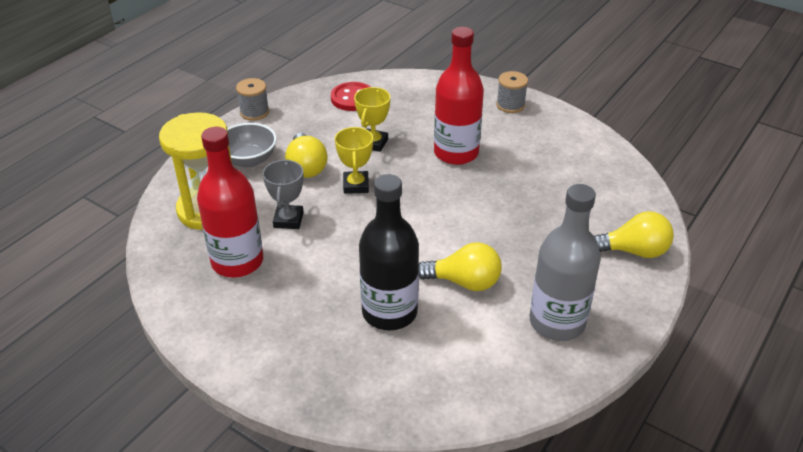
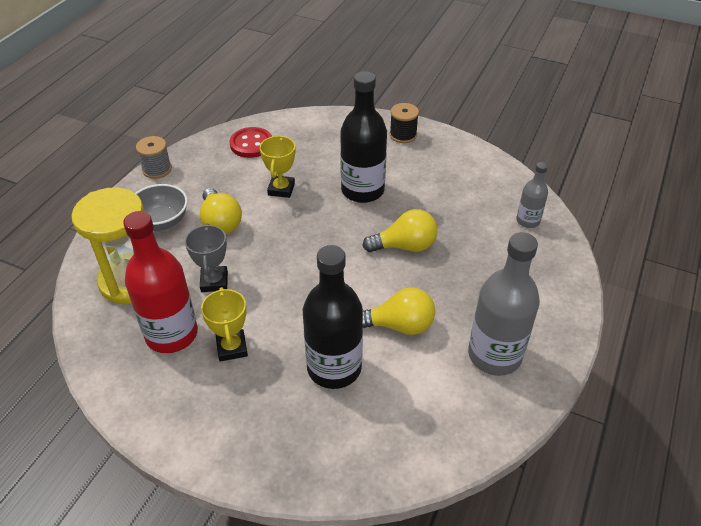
camera: 10 degrees left, 5 degrees up
yellow trophy [335,127,373,194] -> yellow trophy moved to [201,287,248,362]
red bottle [434,27,484,165] -> black bottle [340,71,387,203]
grey spool [496,71,528,113] -> black spool [390,103,419,143]
yellow light bulb [593,211,674,258] -> yellow light bulb moved to [362,209,438,252]
none -> grey bottle [516,162,548,228]

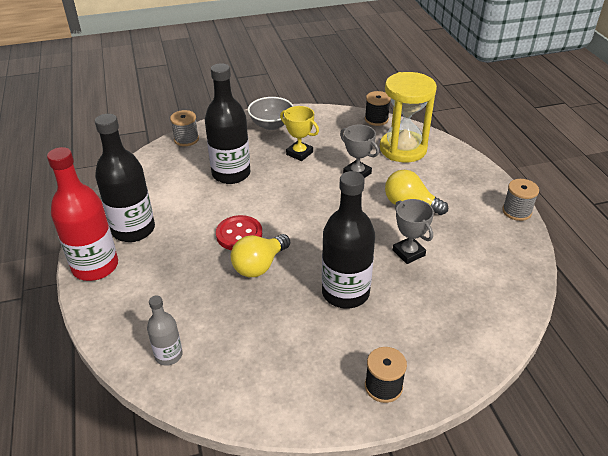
camera: 140 degrees right, 5 degrees down
red bottle [123,211,198,353] -> red bottle moved to [47,147,118,281]
grey bowl [135,184,188,231] -> grey bowl moved to [248,97,294,130]
red button [229,127,272,158] -> red button moved to [216,215,262,250]
yellow trophy [260,136,295,198] -> grey trophy [393,199,434,264]
yellow light bulb [363,287,435,335] -> none
grey bottle [468,232,540,376] -> black bottle [95,114,155,242]
none -> grey spool [170,110,199,146]
none -> black spool [365,91,391,126]

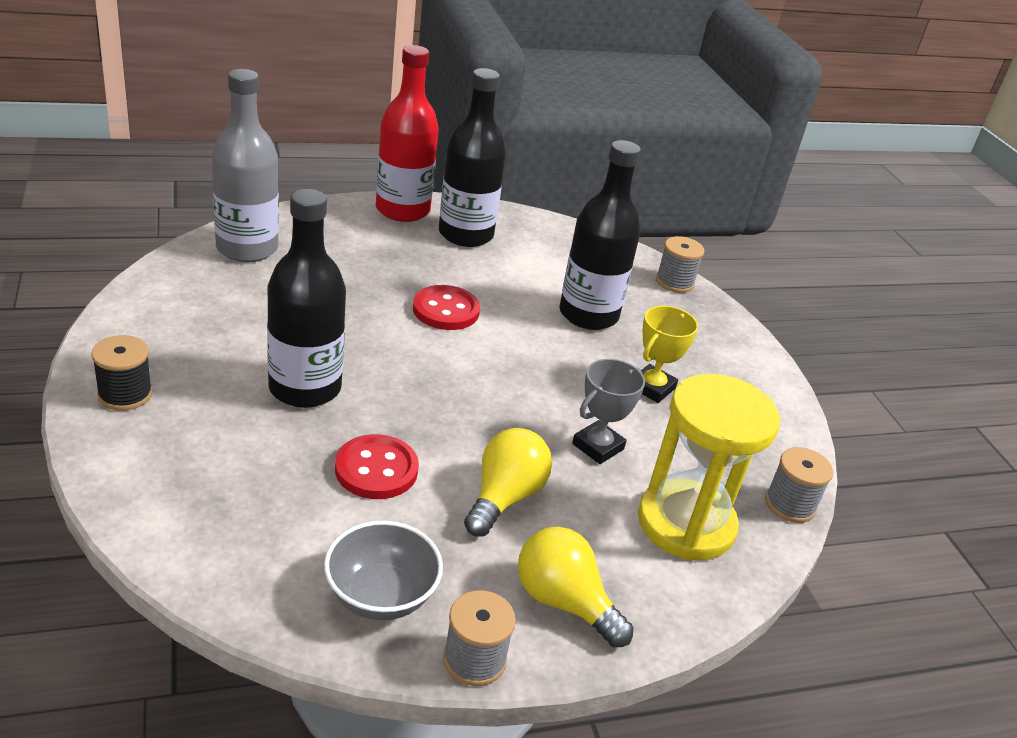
camera: 85 degrees right, 5 degrees down
grey bottle [147,296,183,366] -> grey bottle [212,69,279,262], size x1.91
yellow light bulb [231,234,290,277] -> yellow light bulb moved to [518,527,634,648]
grey bowl [248,97,294,130] -> grey bowl moved to [324,521,443,620]
black spool [365,91,391,126] -> grey spool [765,447,833,523]
grey trophy [393,199,434,264] -> red button [335,434,419,499]

